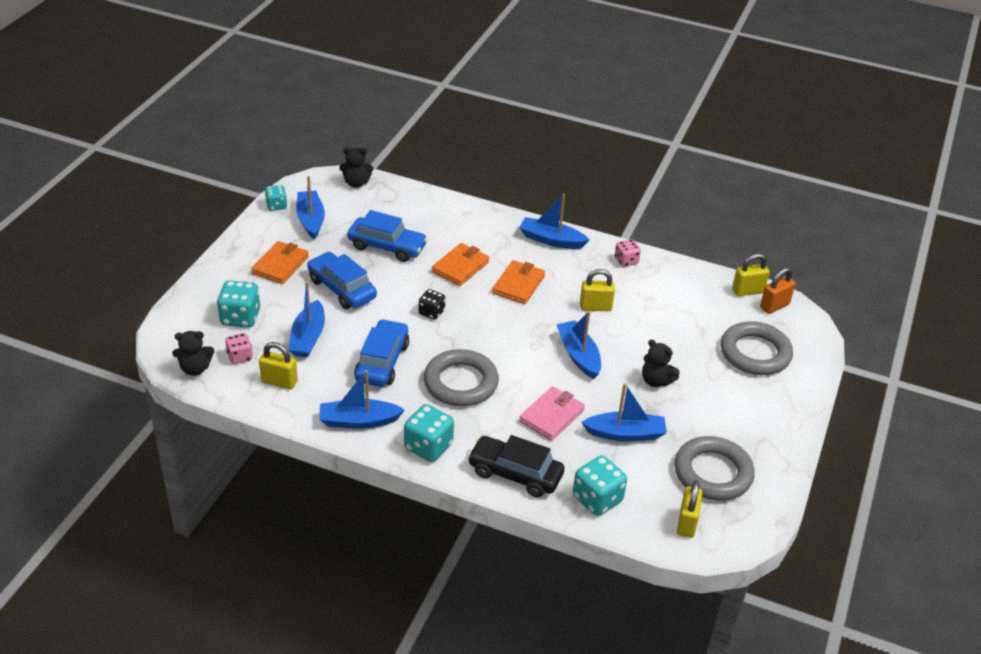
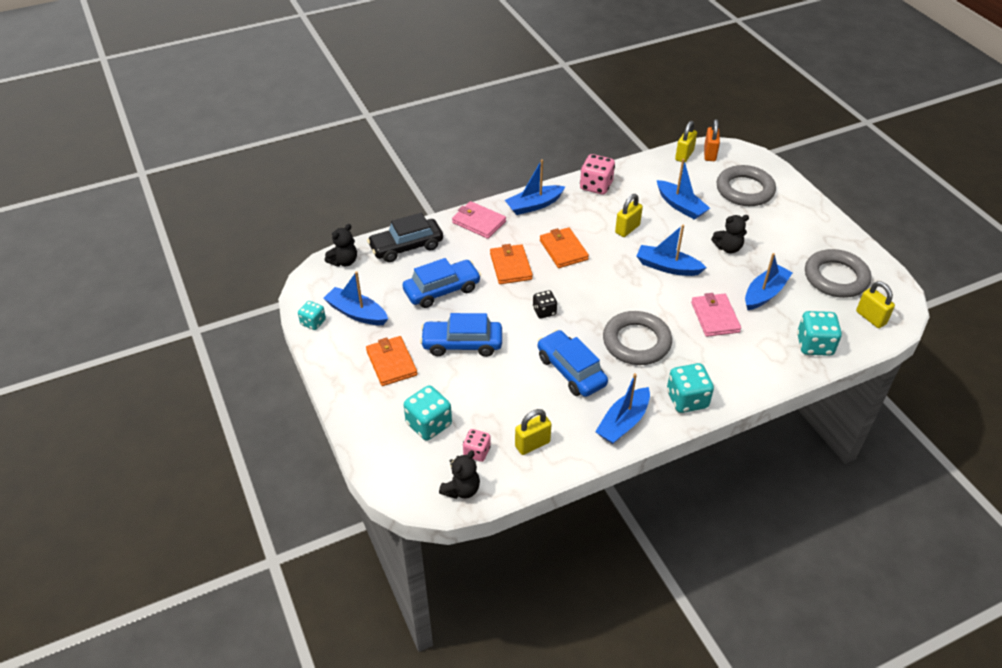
camera: 45 degrees left, 5 degrees up
blue boat [288,282,325,357] -> blue boat moved to [657,159,710,220]
black car [467,435,565,497] -> black car moved to [367,213,443,262]
pink dice [615,239,641,267] -> pink dice [580,154,615,195], size x1.63
none -> pink wallet [452,201,506,239]

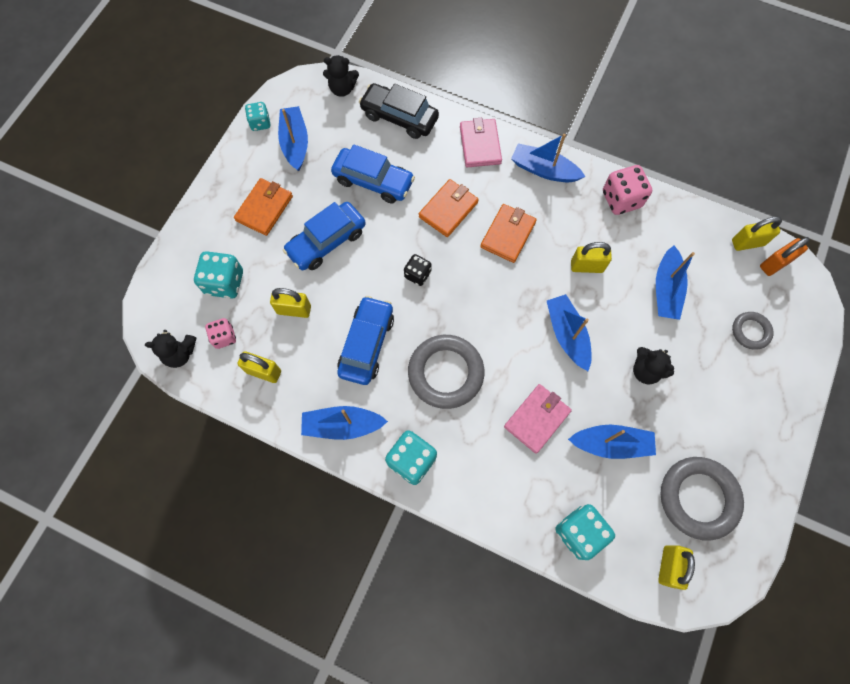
camera: 50 degrees right, 25 degrees up
blue car [420,313,502,357] -> blue car turned 90 degrees counterclockwise [283,202,366,270]
grey ring [717,165,776,206] -> grey ring [732,312,774,350], size x0.53
none -> yellow padlock [270,288,311,318]

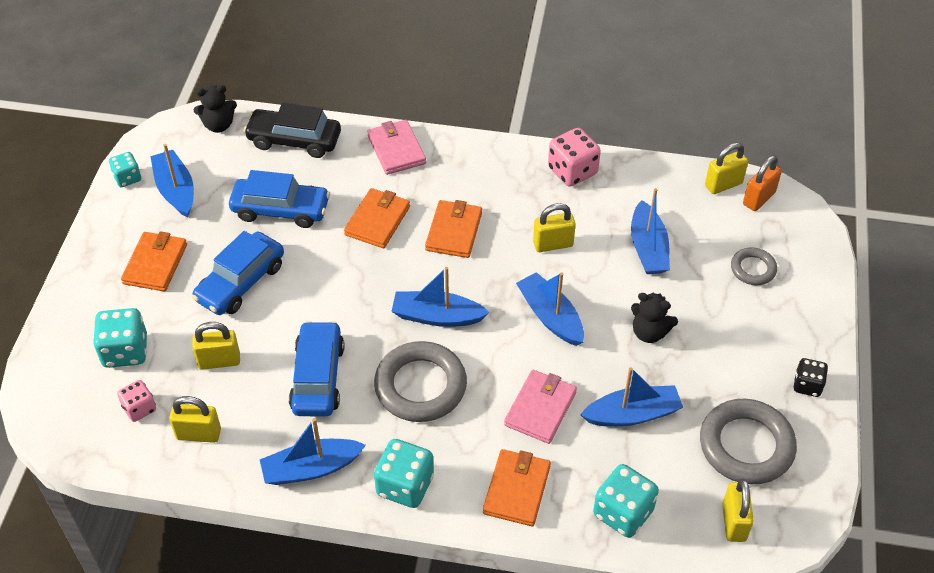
camera: 15 degrees left, 20 degrees down
black teddy bear [145,330,196,368] -> none
black dice [404,254,432,286] -> black dice moved to [794,358,828,397]
blue boat [511,134,586,182] -> blue boat moved to [391,267,490,327]
none -> orange wallet [483,449,551,526]

